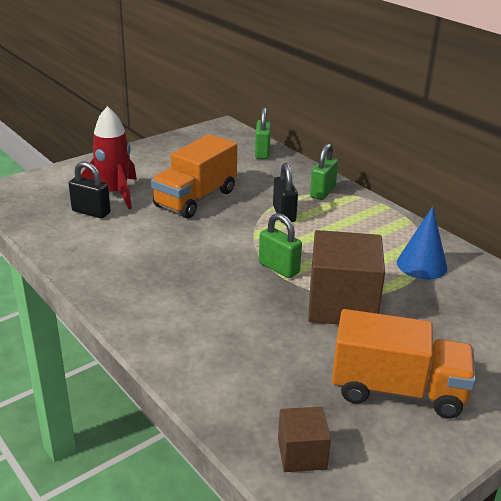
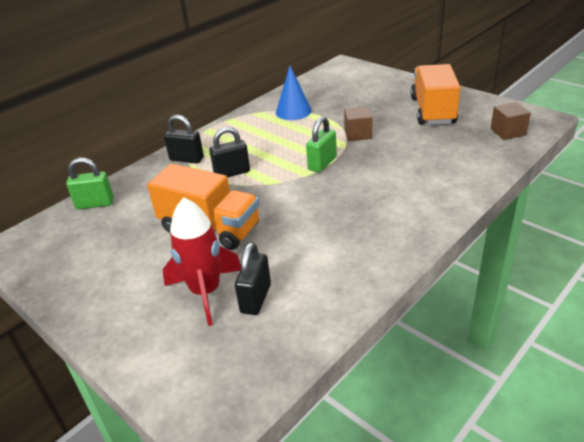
camera: 95 degrees left, 5 degrees up
brown cube [308,230,385,325] -> brown cube [344,106,372,141], size x0.51
green padlock [310,143,338,200] -> black padlock [164,115,204,163]

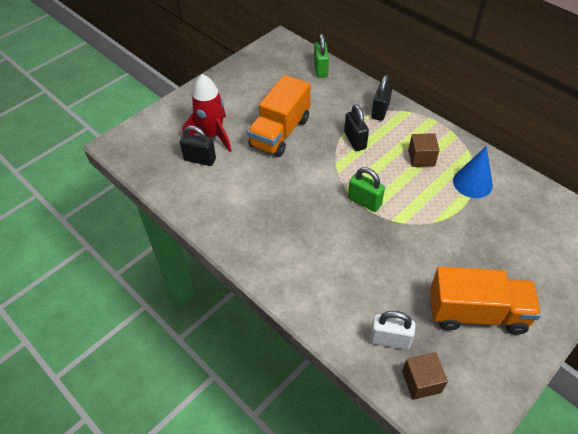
camera: 90 degrees right, 15 degrees up
brown cube [344,106,372,141] -> brown cube moved to [408,133,440,167]
none -> white padlock [370,311,416,350]

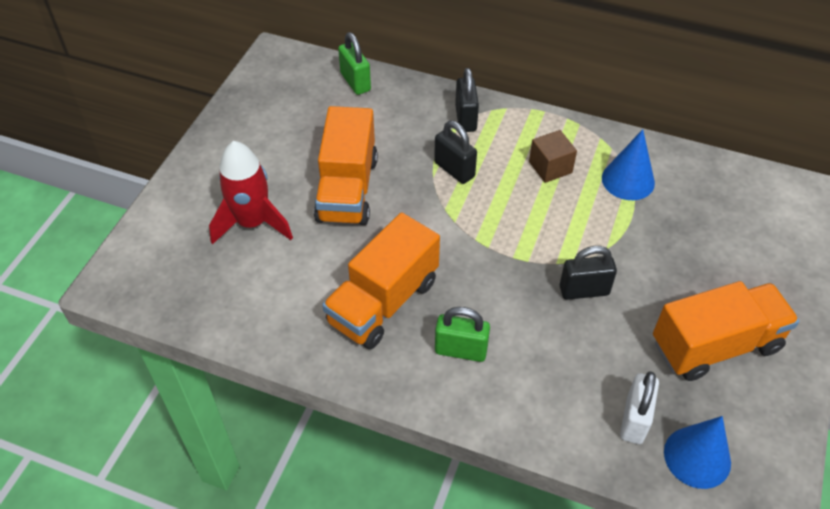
camera: 25 degrees left, 0 degrees up
black padlock [180,126,216,166] -> black padlock moved to [560,246,617,300]
green padlock [348,167,385,212] -> green padlock moved to [435,307,490,362]
white padlock [370,311,416,350] -> white padlock turned 60 degrees counterclockwise [620,371,659,444]
brown cube [402,352,448,400] -> blue cone [664,416,731,489]
none -> orange truck [322,213,440,349]

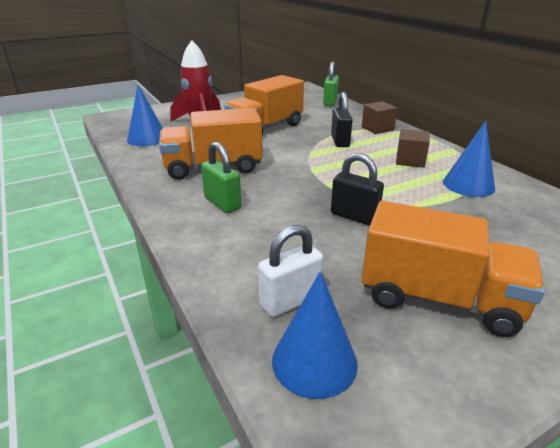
camera: 40 degrees right, 20 degrees down
black padlock [455,68,479,132] -> brown cube [362,101,397,134]
none -> blue cone [127,85,163,146]

